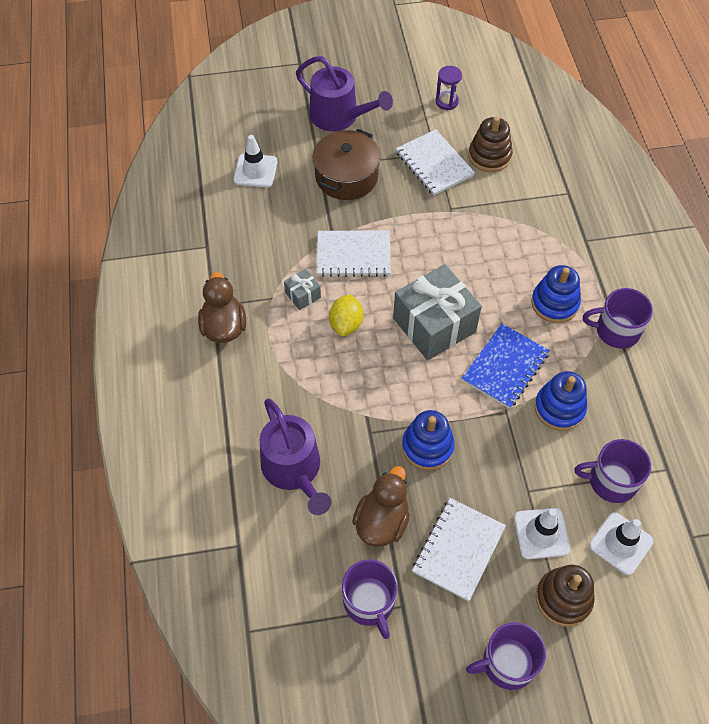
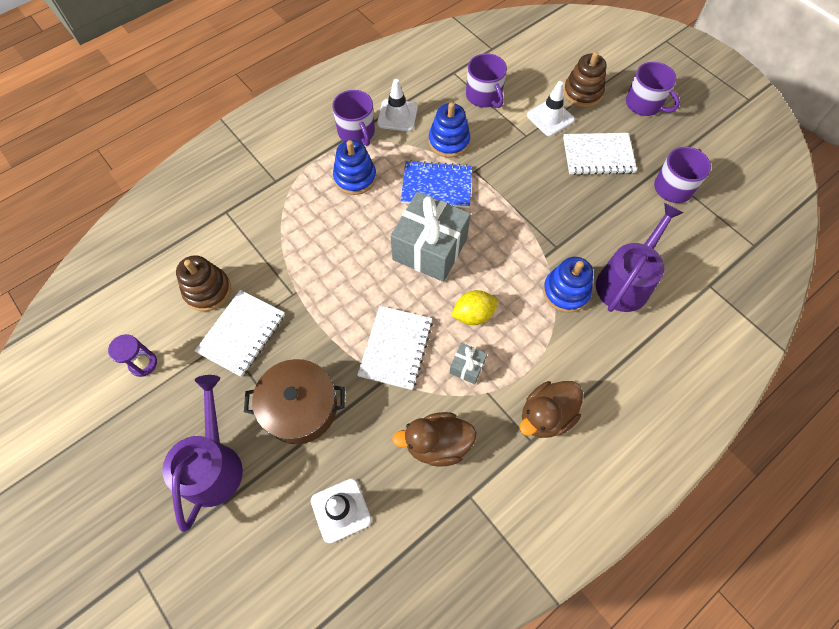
camera: 120 degrees left, 5 degrees up
white notebook [317,231,391,277] -> white notebook turned 45 degrees clockwise [357,306,433,390]
brown duck [352,466,410,547] -> brown duck moved to [392,412,477,467]
blue stacking toy [402,410,455,470] -> blue stacking toy moved to [543,257,593,313]
white traffic cone [589,512,653,575] -> white traffic cone moved to [377,79,418,132]

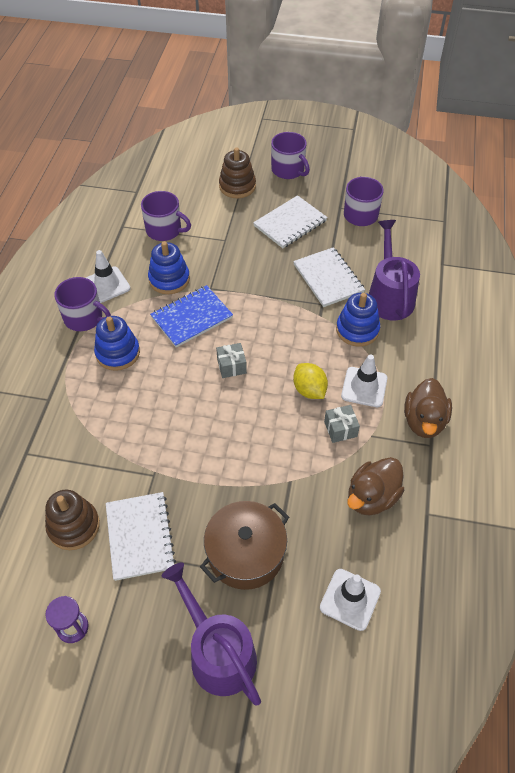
camera: 40 degrees left, 10 degrees down
white notebook [357,306,433,390] -> white notebook moved to [293,247,365,307]
grey gift [390,192,471,282] -> grey gift [216,343,247,378], size x0.44
yellow lemon [451,290,498,325] -> yellow lemon turned 60 degrees counterclockwise [293,363,328,399]
white traffic cone [527,81,575,136] -> white traffic cone moved to [341,354,387,407]
purple mug [626,62,680,116] -> purple mug turned 45 degrees clockwise [271,132,310,179]

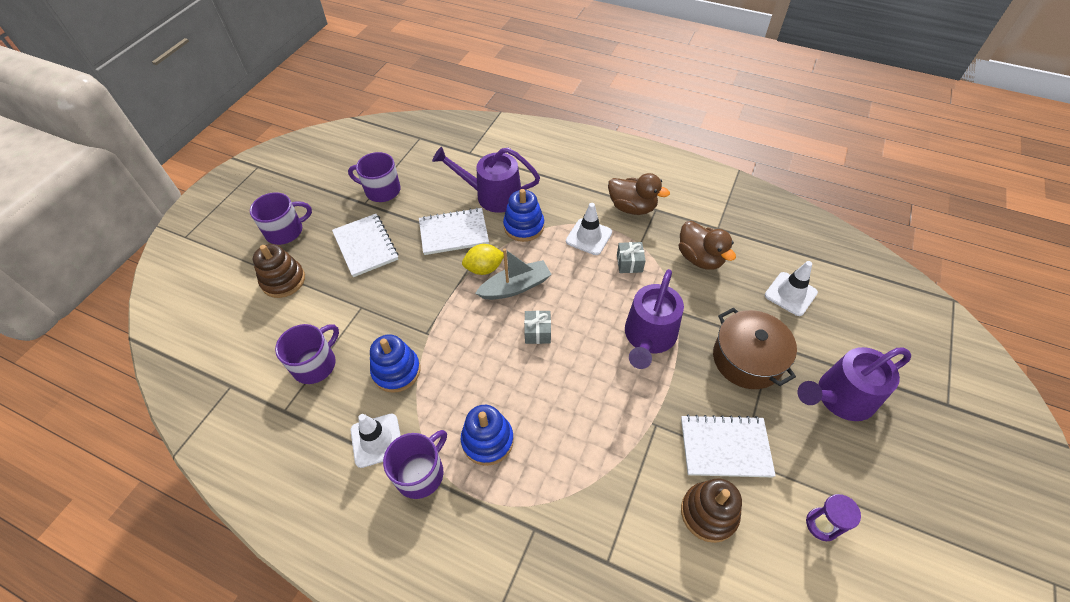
camera: 75 degrees left, 0 degrees up
blue notebook [150,285,233,347] -> none
yellow lemon [293,363,328,399] -> yellow lemon moved to [462,244,504,275]
none -> grey boat [475,248,552,300]
none -> purple watering can [625,269,684,369]

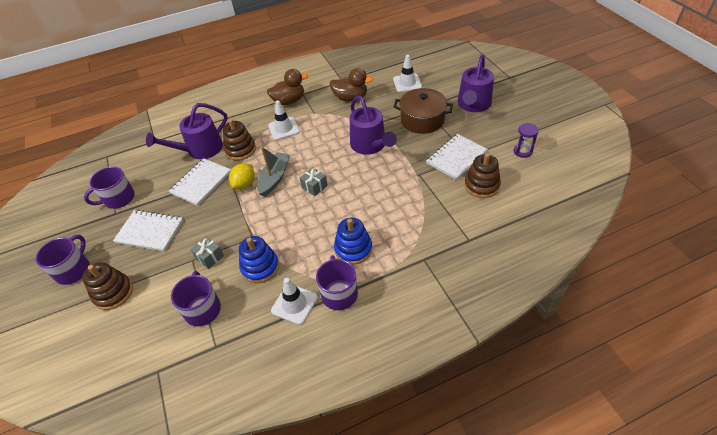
camera: 45 degrees left, 5 degrees down
blue stacking toy [503,189,544,242] -> brown stacking toy [223,119,256,161]
grey gift [617,242,646,273] -> grey gift moved to [190,236,224,269]

